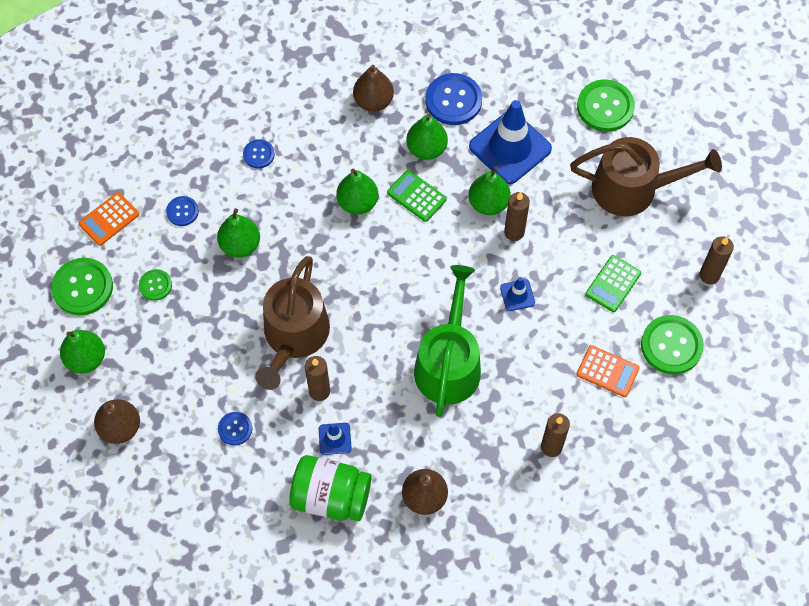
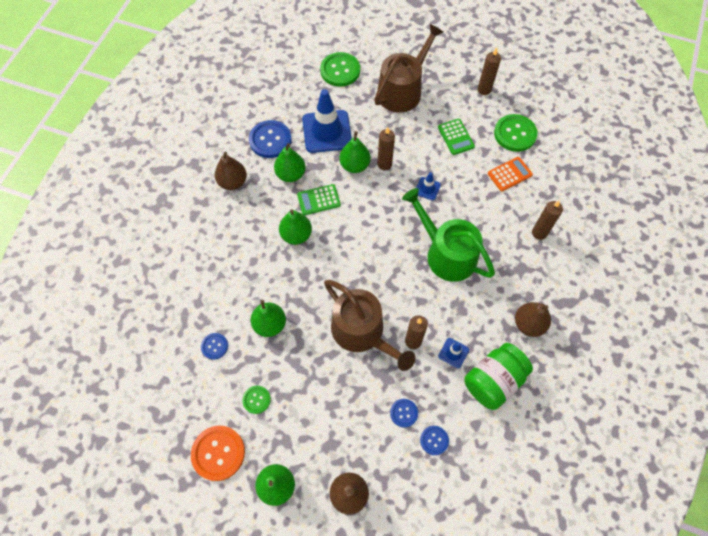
camera: 55 degrees left, 0 degrees up
green button [51,258,113,315] -> orange button [191,426,245,481]
orange calculator [79,192,139,246] -> none
blue button [243,139,275,169] -> blue button moved to [420,426,449,455]

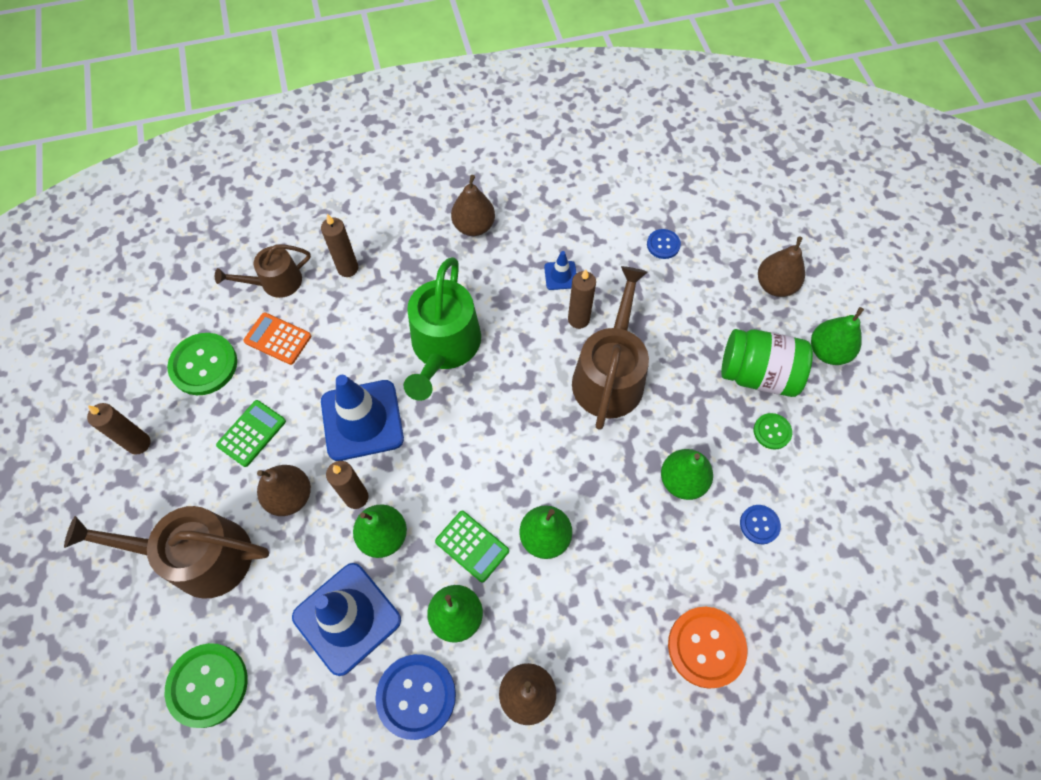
camera: 125 degrees left, 0 degrees up
orange button [191,426,245,481] -> orange button moved to [668,607,747,689]
blue button [390,399,418,428] -> none
blue traffic cone [416,172,441,200] -> blue traffic cone [321,375,404,461], size x2.21
green jar [464,343,533,410] -> green jar moved to [721,329,813,397]
none -> brown watering can [215,244,311,298]
none -> brown pear [257,465,311,516]

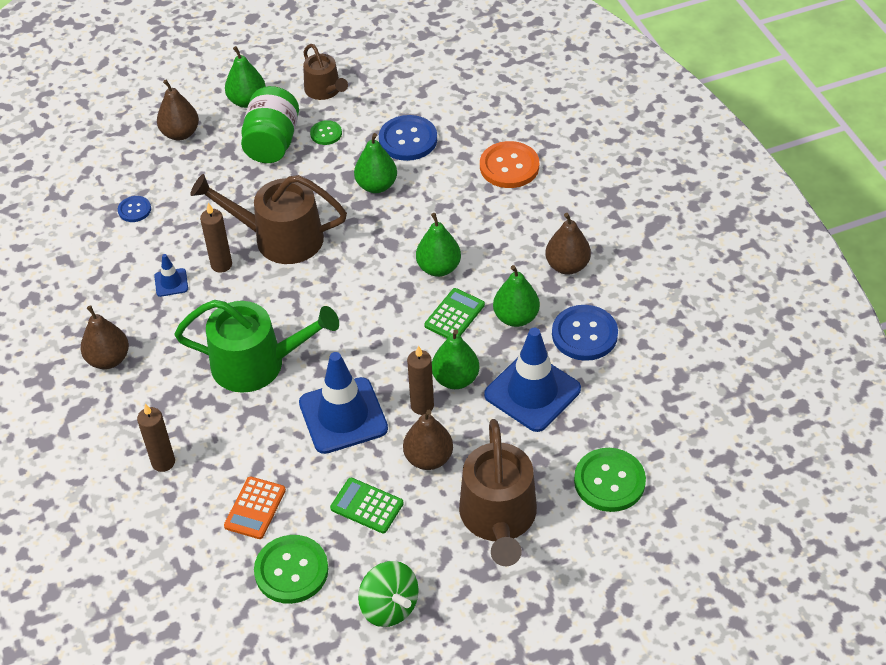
camera: 95 degrees left, 15 degrees down
brown candle [87,403,151,455] -> green spinning top [358,561,419,627]
brown watering can [215,244,311,298] -> brown watering can moved to [303,44,348,100]
blue button [740,505,781,544] -> blue button [379,115,437,161], size x1.84

